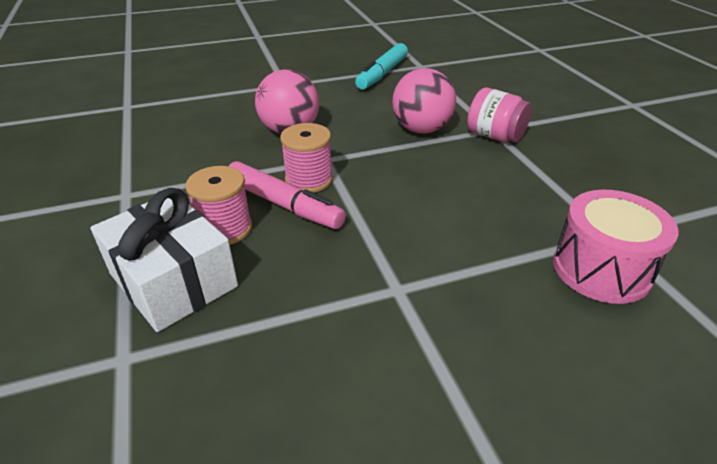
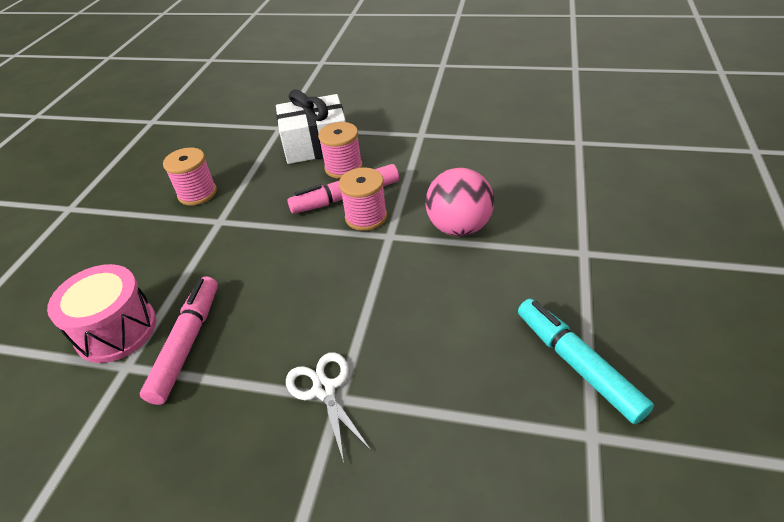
camera: 125 degrees right, 5 degrees up
pink ball [392,68,456,134] -> none
pink jar [467,87,532,143] -> white scissors [286,352,371,463]
none -> pink marker [140,276,218,405]
none -> pink spool [163,148,217,206]

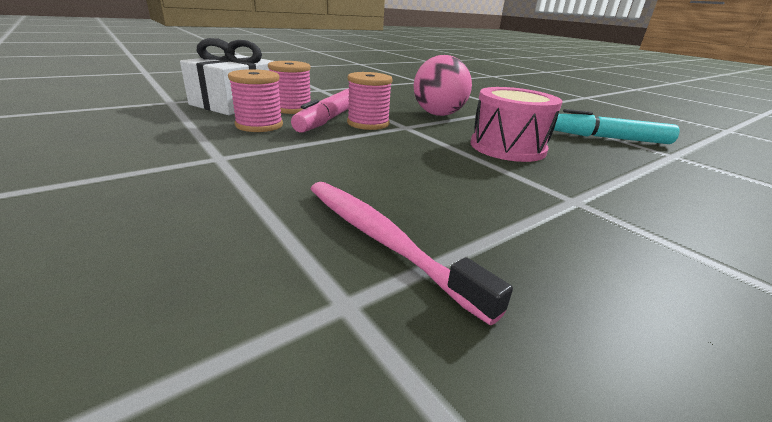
camera: 55 degrees left, 15 degrees down
pink drum [47,264,157,363] -> pink drum moved to [470,87,563,162]
pink marker [140,276,218,405] -> pink toothbrush [311,182,513,325]
pink spool [163,148,217,206] -> pink spool moved to [228,69,283,132]
white scissors [286,352,371,463] -> none

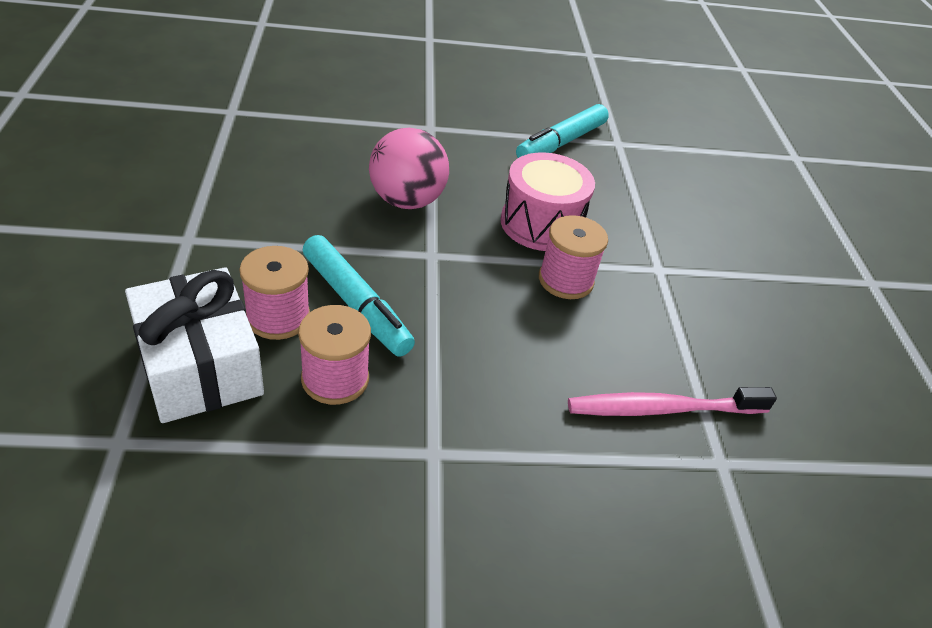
camera: 60 degrees left, 15 degrees up
pink marker [291,89,349,133] -> turquoise marker [303,235,415,357]
pink spool [347,72,393,130] -> pink spool moved to [539,215,608,299]

